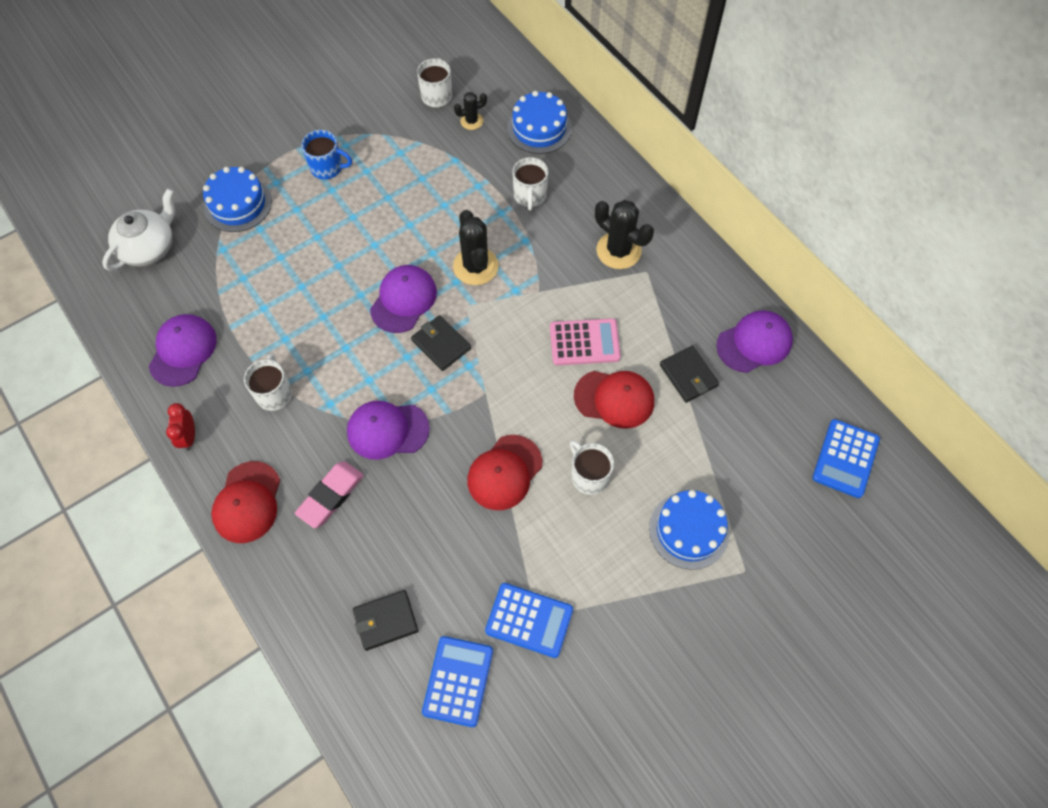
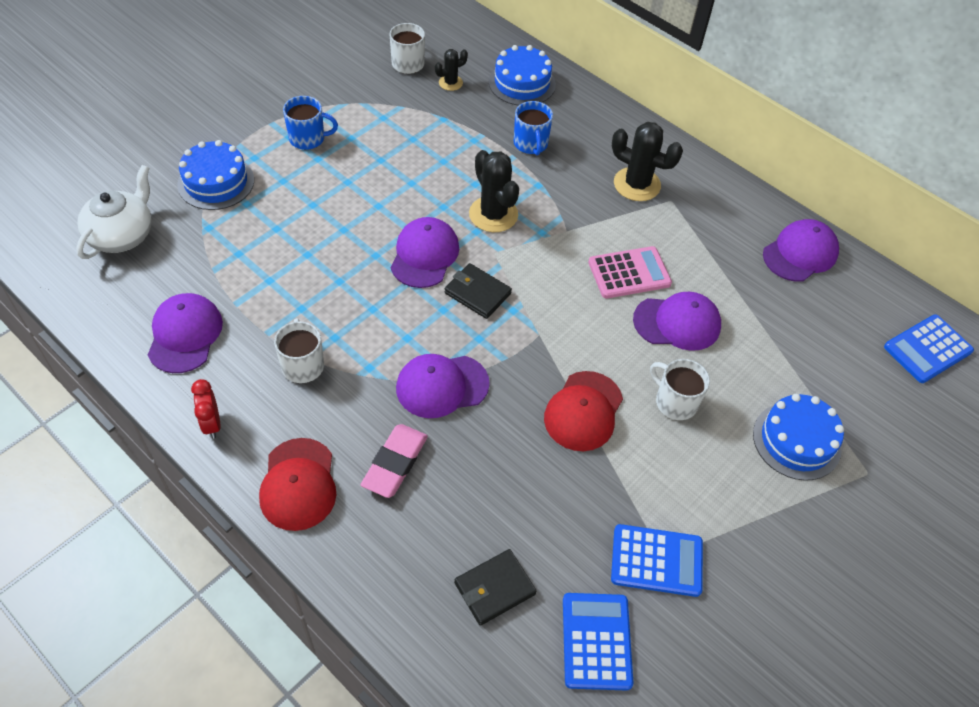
camera: 15 degrees left, 10 degrees down
white mug [512,157,548,211] -> blue mug [514,101,553,155]
red cap [574,371,654,429] -> purple cap [633,292,721,351]
black wallet [660,346,719,403] -> none
blue calculator [812,419,880,498] -> blue calculator turned 45 degrees clockwise [884,314,974,383]

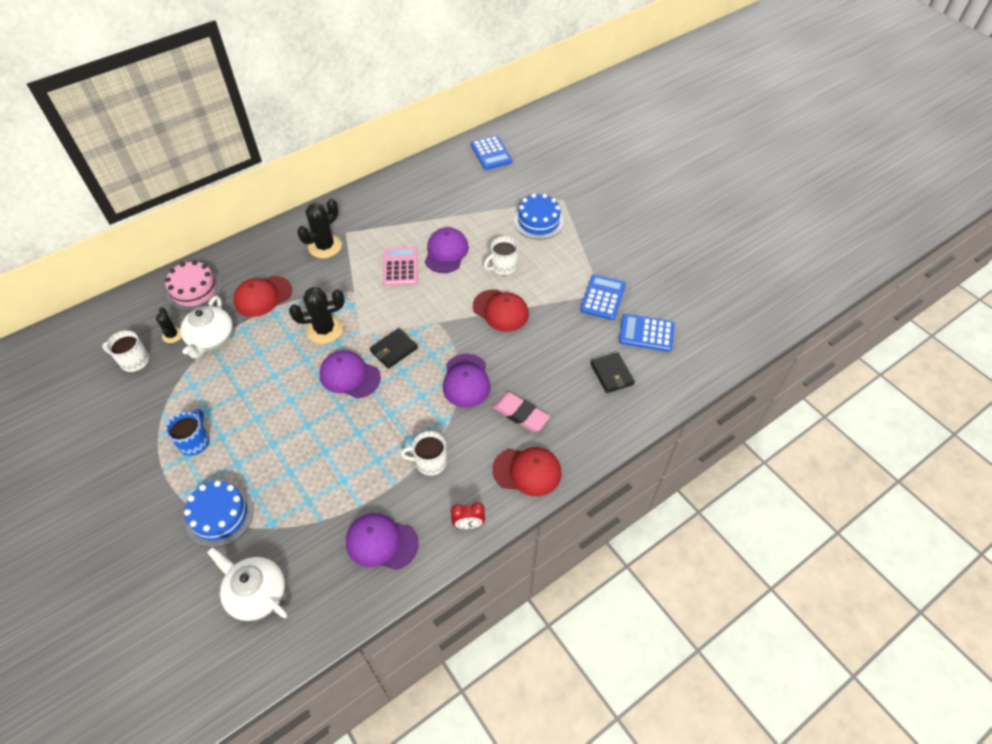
camera: 75 degrees left, 0 degrees up
blue cake [489,45,556,106] -> pink cake [165,261,222,311]
blue mug [514,101,553,155] -> red cap [234,276,292,317]
purple cap [763,219,839,282] -> none
none -> white teapot [181,296,233,359]

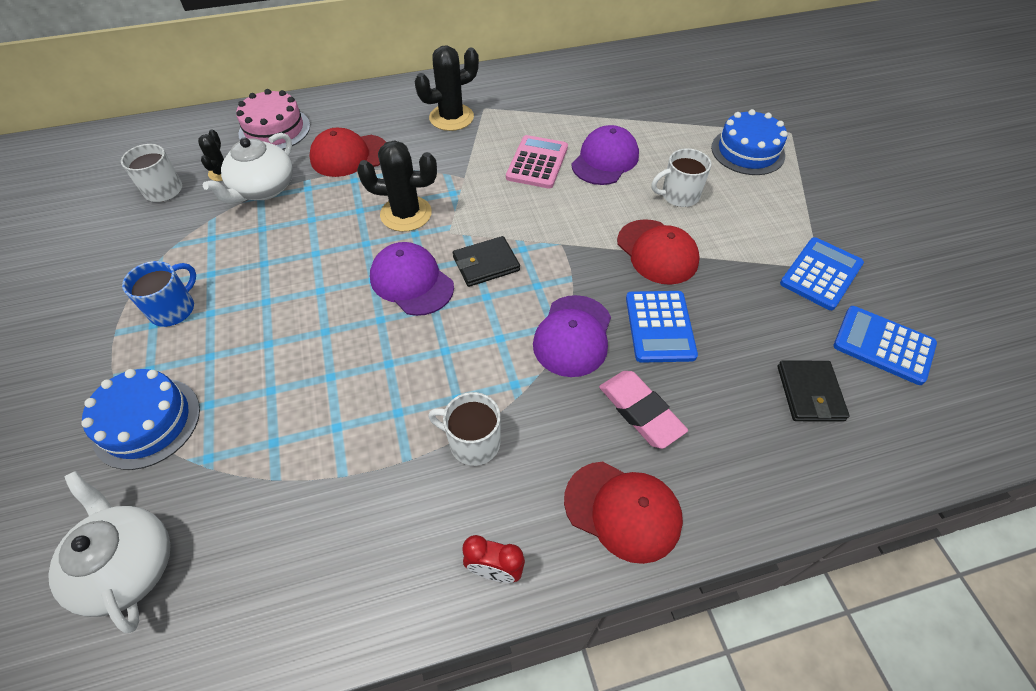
camera: 20 degrees right, 0 degrees up
purple cap [346,513,419,570] -> none
blue calculator [471,136,512,170] -> blue calculator moved to [626,291,698,363]

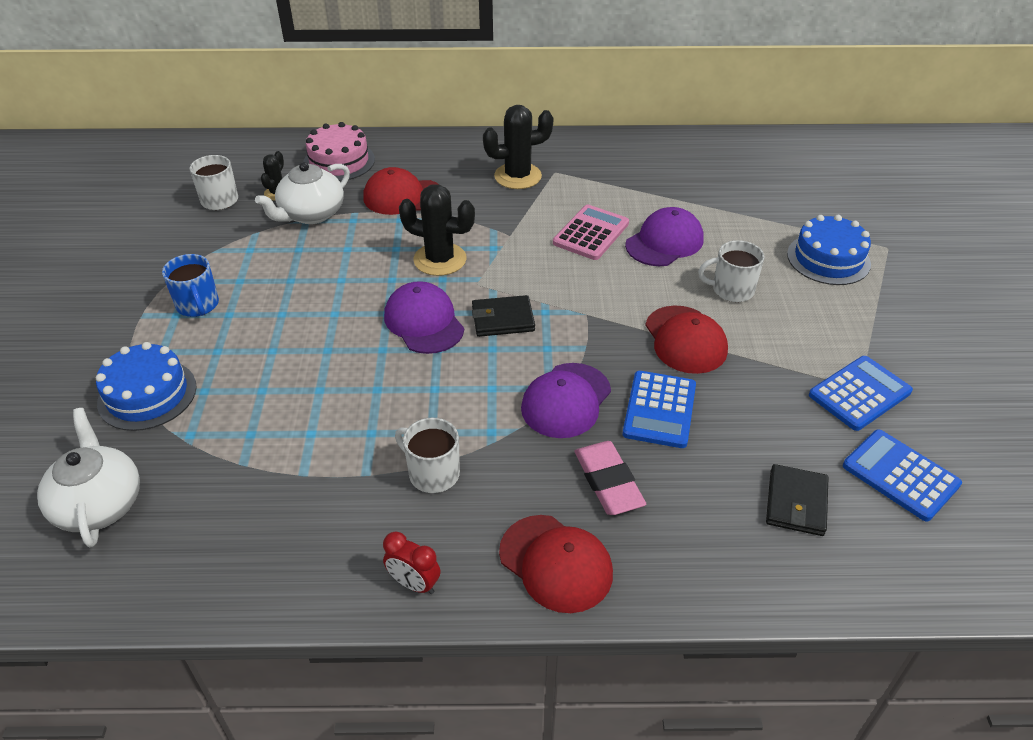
camera: 15 degrees right, 10 degrees down
blue mug [122,261,196,327] -> blue mug turned 105 degrees clockwise [162,254,219,317]

